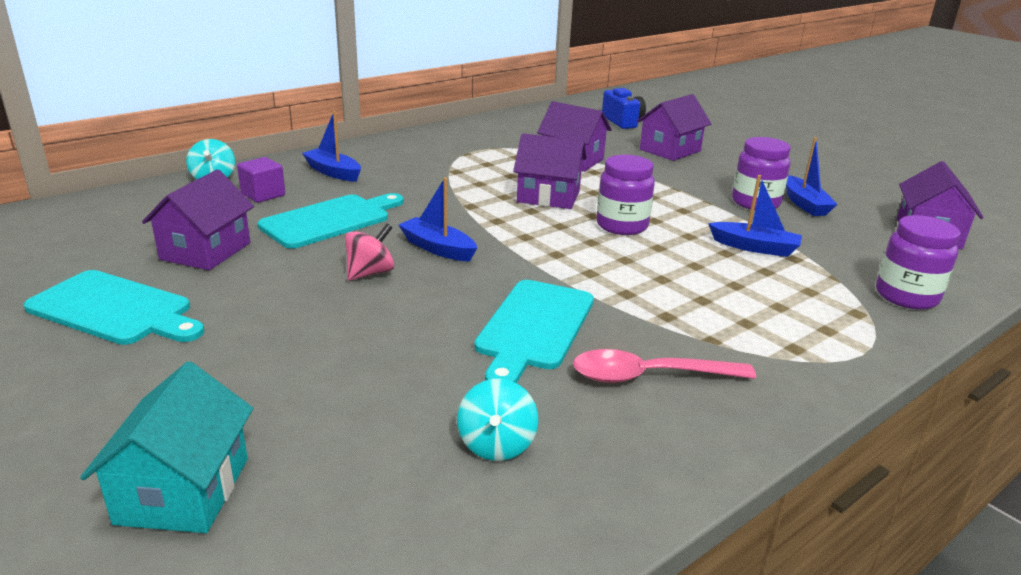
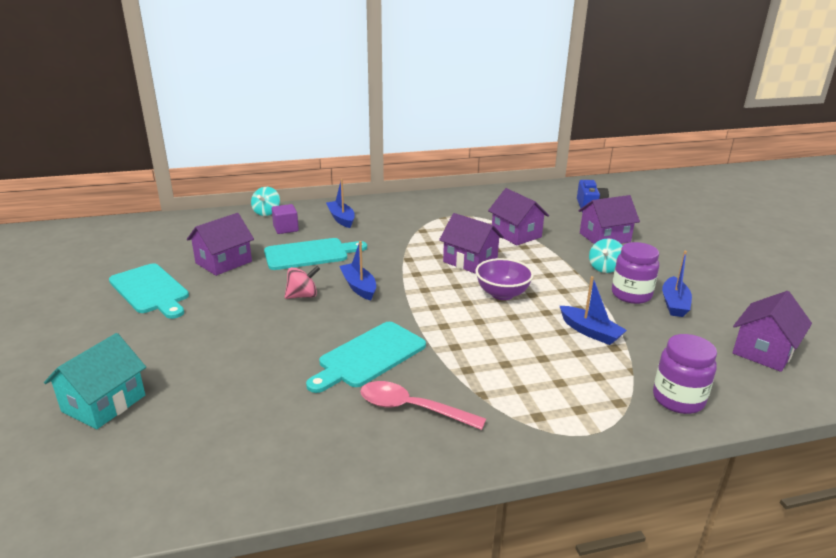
camera: 25 degrees right, 0 degrees up
turquoise spinning top [457,379,538,461] -> turquoise spinning top moved to [589,239,622,273]
purple jar [596,155,655,235] -> purple bowl [475,258,534,300]

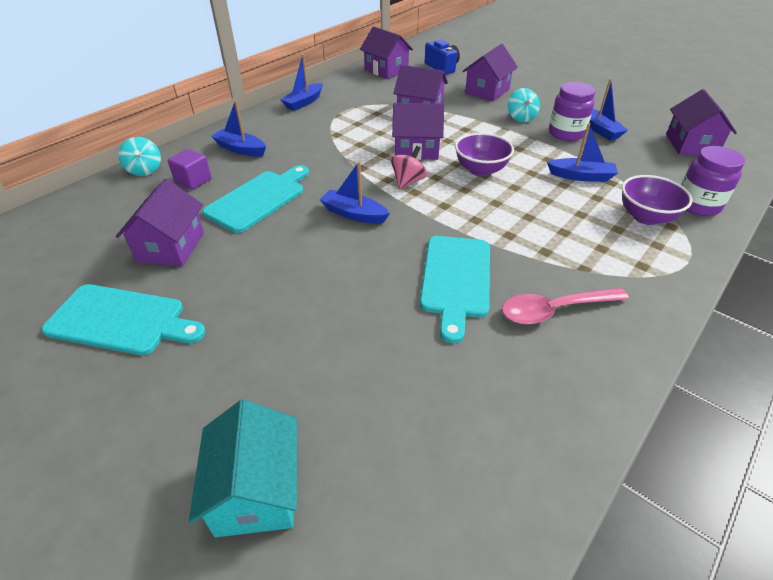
camera: 35 degrees left, 15 degrees up
pink spinning top [285,266,320,299] -> pink spinning top moved to [391,146,427,189]
none -> blue boat [280,54,323,111]
none -> purple house [360,26,413,79]
none -> purple bowl [622,175,693,225]

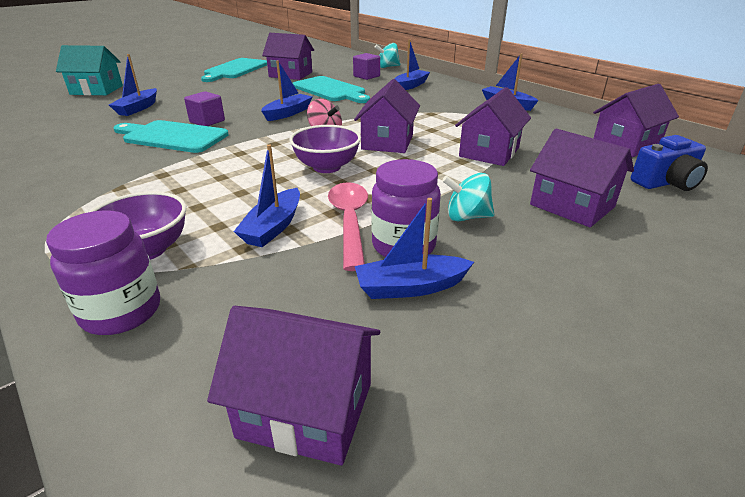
camera: 100 degrees right, 10 degrees down
pink spoon [502,288,629,324] -> pink spoon moved to [328,182,368,271]
none -> blue boat [109,54,157,116]
none -> purple cube [184,91,225,126]

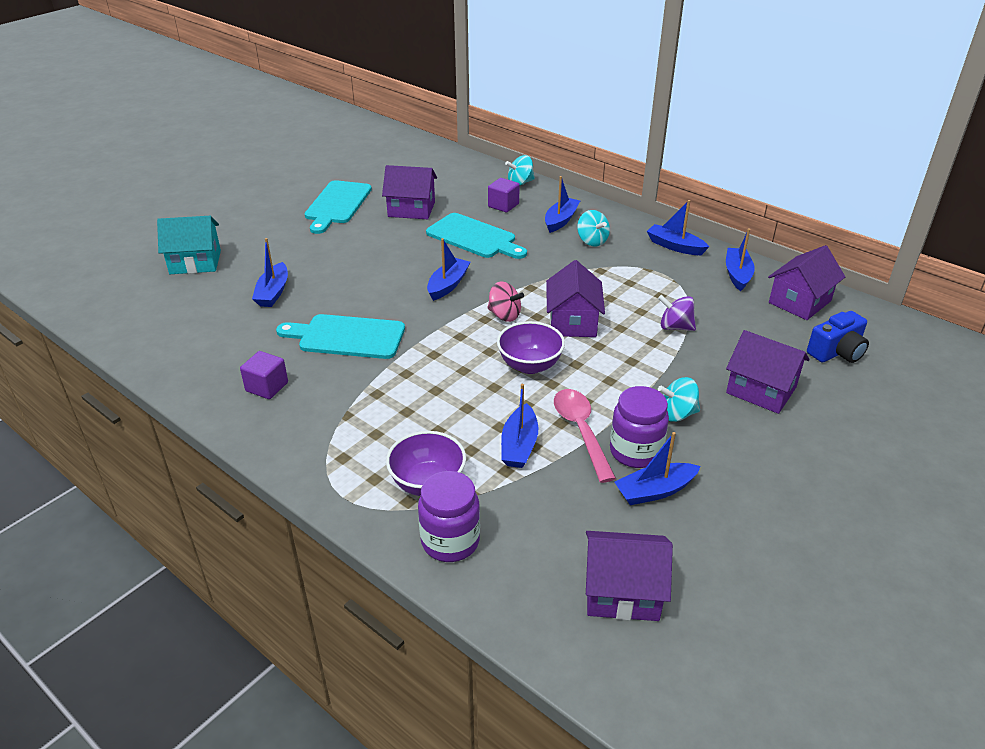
camera: 10 degrees left, 5 degrees up
purple cube [184,91,225,126] -> purple cube moved to [240,351,288,399]
purple house [455,87,531,166] -> purple spinning top [658,295,696,331]
none -> turquoise spinning top [577,210,610,247]
none -> blue boat [726,229,755,291]

